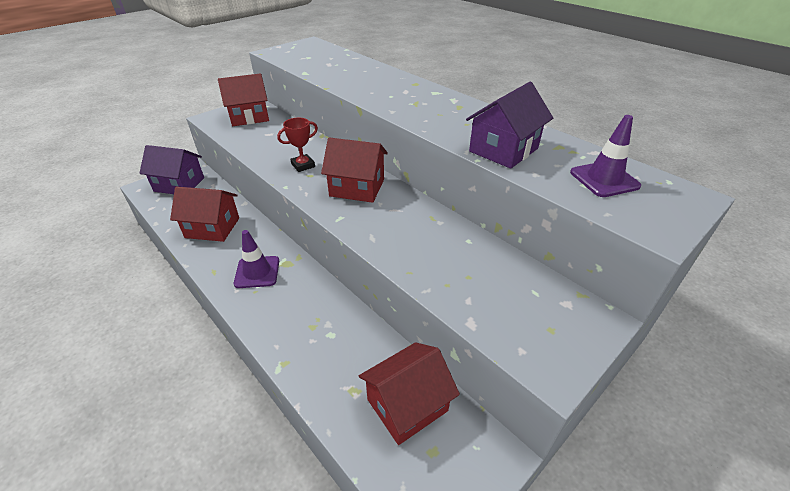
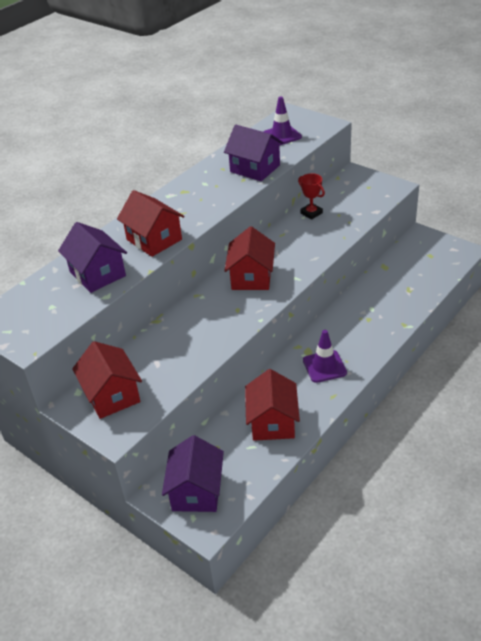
camera: 95 degrees left, 0 degrees up
red trophy [277,118,318,172] -> red trophy moved to [298,173,325,220]
red house [359,342,460,445] -> red house moved to [117,190,184,257]
none -> purple house [58,222,127,293]

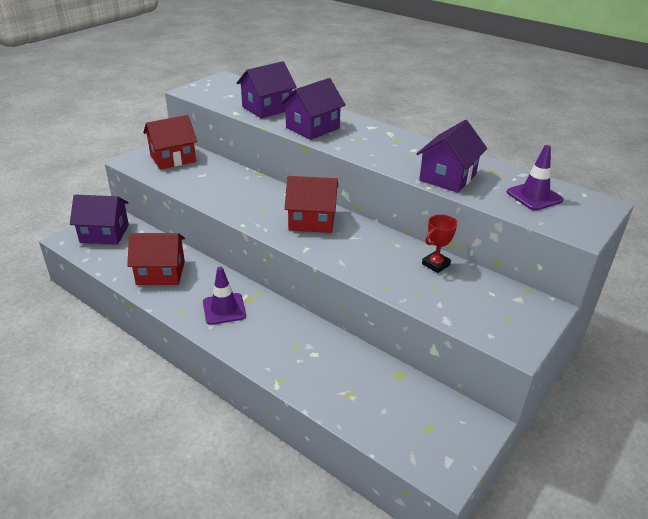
camera: 85 degrees right, 5 degrees down
red house [117,190,184,257] -> purple house [281,78,346,140]

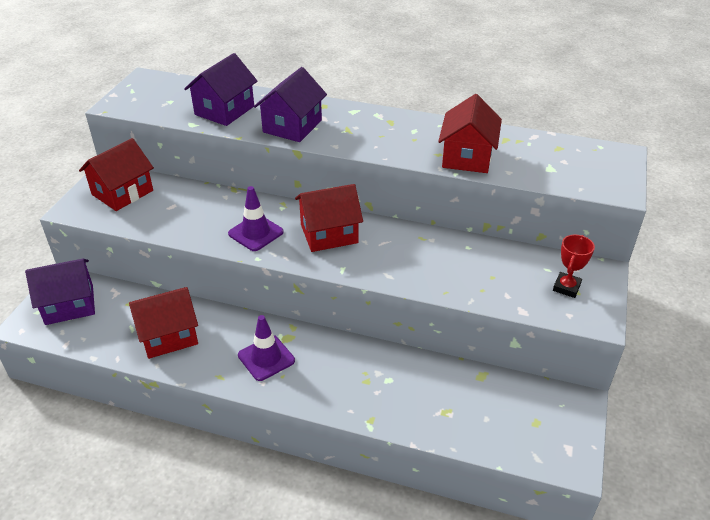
camera: 20 degrees left, 5 degrees up
purple house [417,120,487,193] -> red house [438,94,502,173]
red trophy [422,215,457,273] -> red trophy moved to [553,235,595,298]
purple traffic cone [507,145,564,211] -> purple traffic cone moved to [228,186,284,251]

